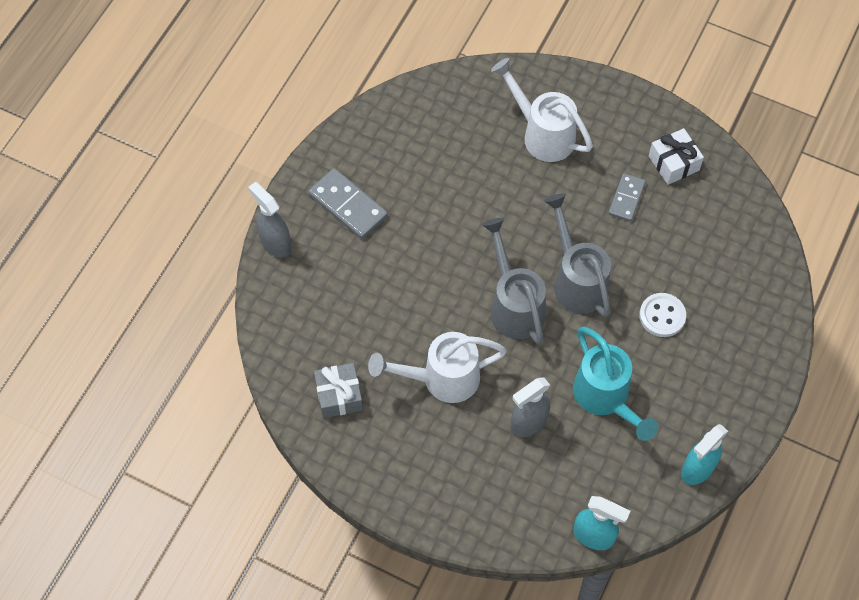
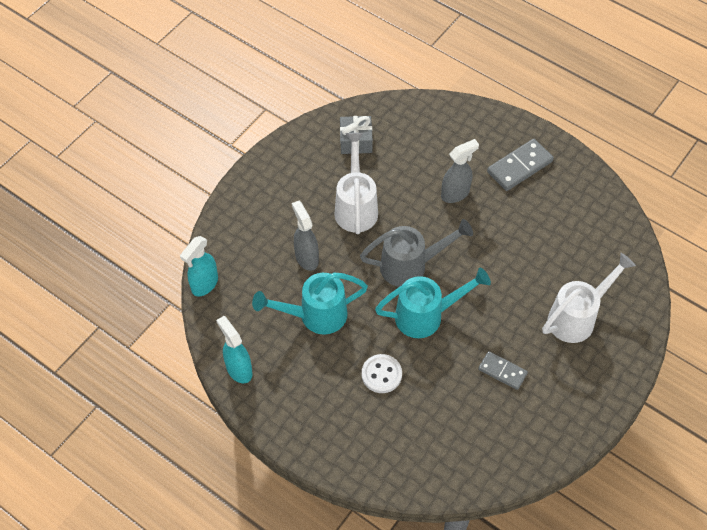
camera: 100 degrees right, 5 degrees down
grey spray bottle [248,182,291,258] -> grey spray bottle moved to [441,139,479,203]
grey watering can [544,193,611,317] -> turquoise watering can [375,268,491,338]
white gift [649,128,704,185] -> none

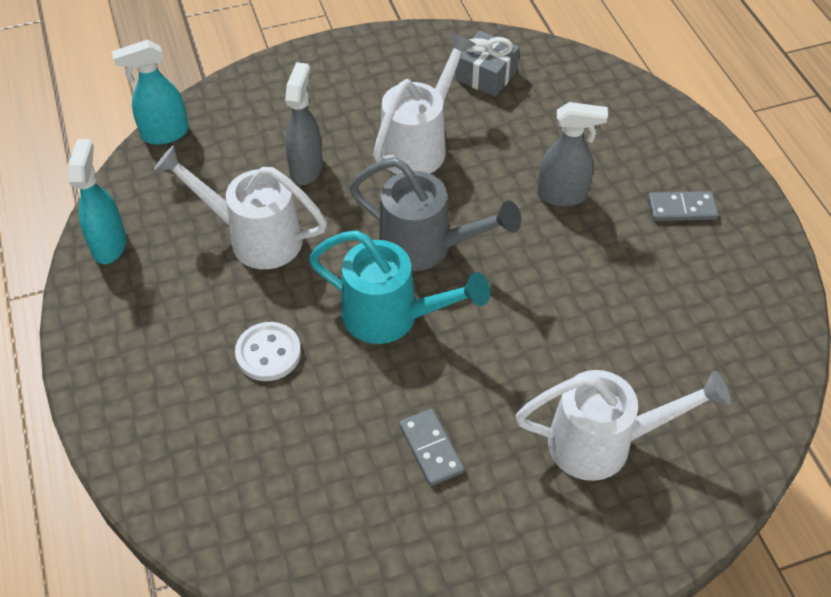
camera: 35 degrees right, 5 degrees down
turquoise watering can [252,272,368,335] -> white watering can [154,145,327,269]
grey domino [487,139,554,191] -> grey domino [648,191,718,221], size x0.64

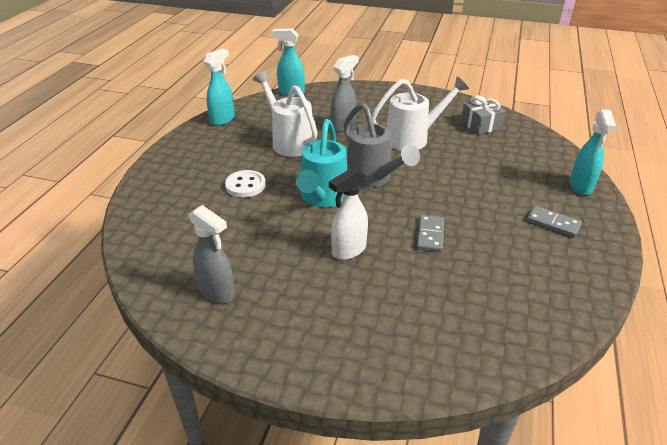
camera: 35 degrees right, 15 degrees down
turquoise watering can [309,230,490,344] -> turquoise watering can turned 45 degrees clockwise [296,119,347,208]
grey domino [399,409,464,486] -> grey domino moved to [417,215,444,252]
white watering can [515,370,731,481] -> none
grey spray bottle [537,102,608,206] -> grey spray bottle moved to [189,205,235,304]
none -> white spray bottle [329,167,368,260]
none -> turquoise spray bottle [570,109,616,195]

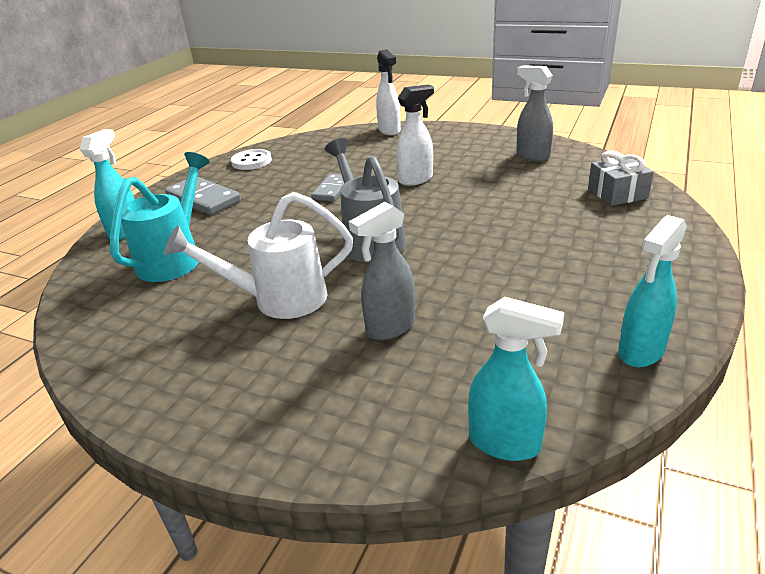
camera: 170 degrees left, 5 degrees down
white button [225,170,265,198] -> white button moved to [231,149,272,170]
white watering can [253,71,318,157] -> none
turquoise watering can [296,119,347,208] -> turquoise watering can moved to [110,152,210,282]
grey gift [461,95,506,135] -> grey gift moved to [588,150,654,206]
grey domino [527,206,582,238] -> grey domino [165,177,241,215], size x1.56
none -> white spray bottle [376,49,401,135]

